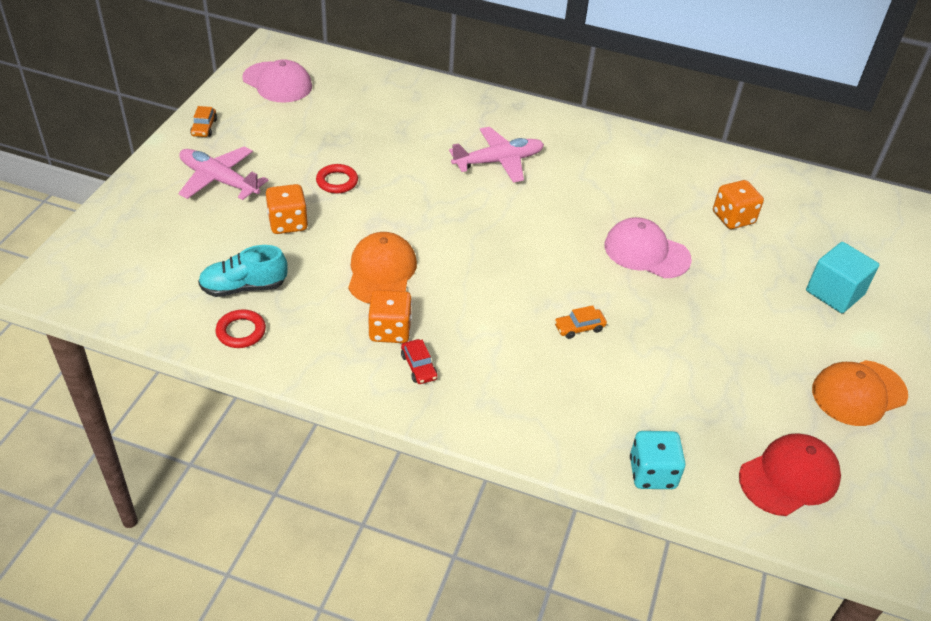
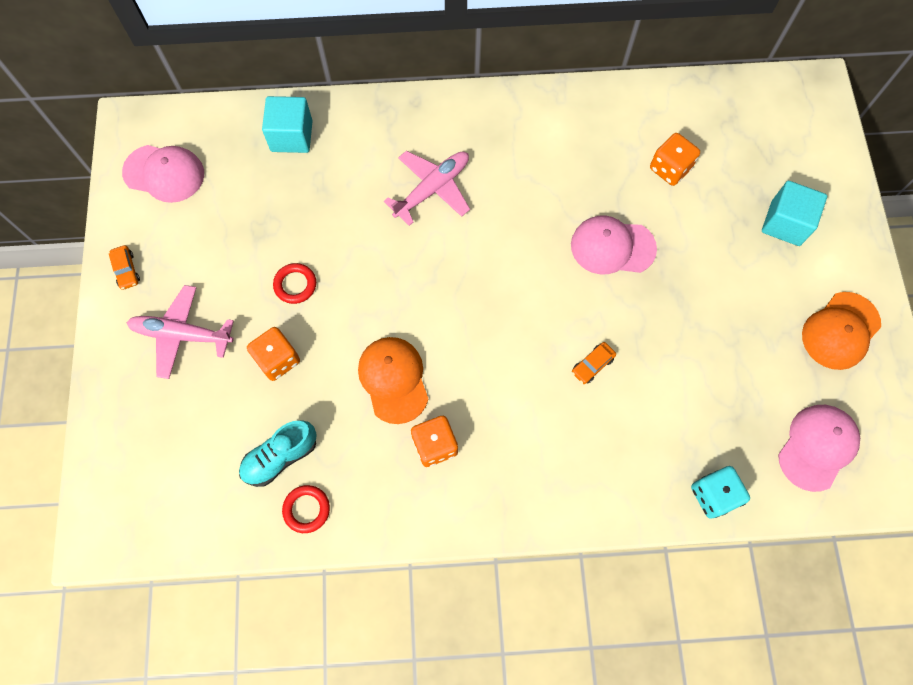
camera: 20 degrees left, 25 degrees up
red car [401,339,438,384] -> none
red cap [739,433,841,516] -> pink cap [778,405,860,492]
none -> turquoise cube [262,96,313,153]

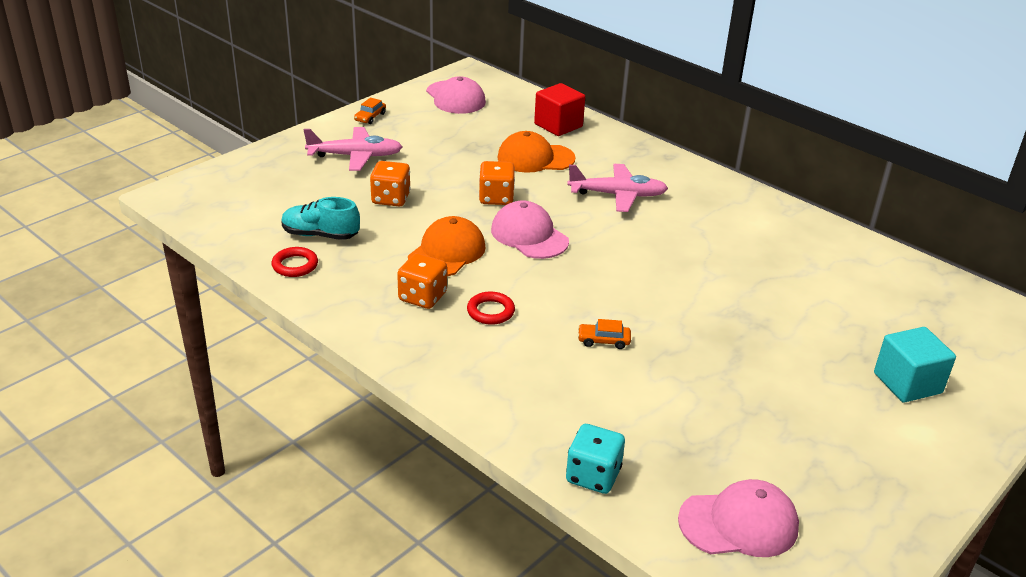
camera: 45 degrees right, 35 degrees down
pink plane [126,285,234,379] -> pink plane turned 120 degrees clockwise [304,127,402,171]
turquoise cube [262,96,313,153] -> red cube [534,83,585,136]
red ring [273,263,316,304] -> red ring moved to [467,291,515,325]
pink cap [571,215,657,275] -> pink cap moved to [491,200,569,259]
orange dice [650,133,700,186] -> orange dice moved to [479,161,515,205]
orange cap [802,292,881,370] -> orange cap moved to [497,131,576,173]

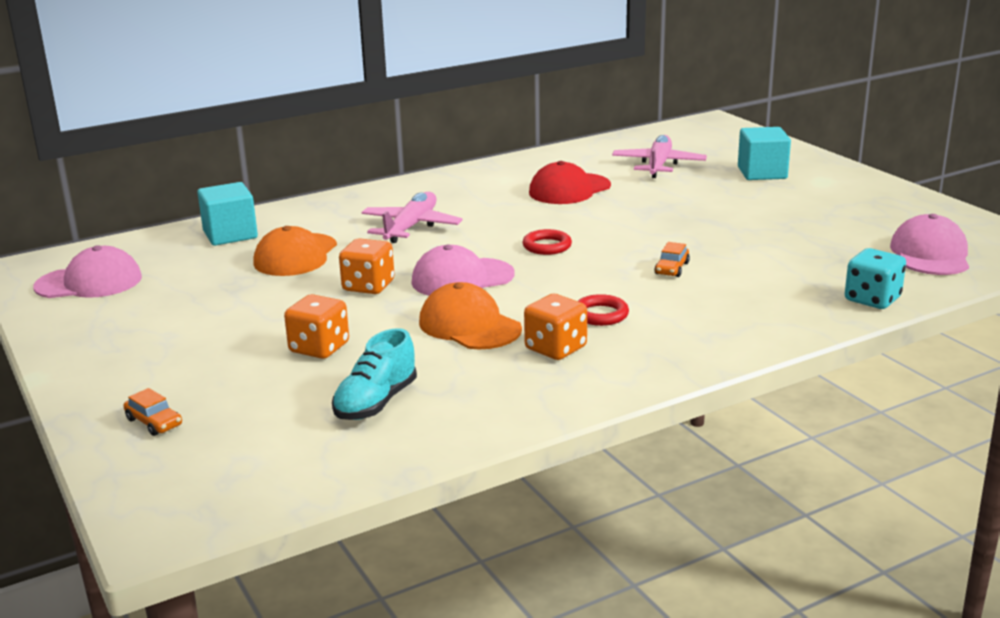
camera: 70 degrees left, 10 degrees down
red ring [272,247,318,277] -> red ring moved to [523,229,572,255]
pink plane [304,127,402,171] -> pink plane moved to [612,135,707,178]
orange car [354,98,386,124] -> orange car moved to [123,388,182,436]
red cube [534,83,585,136] -> turquoise cube [197,182,258,246]
none -> red cap [529,161,611,204]

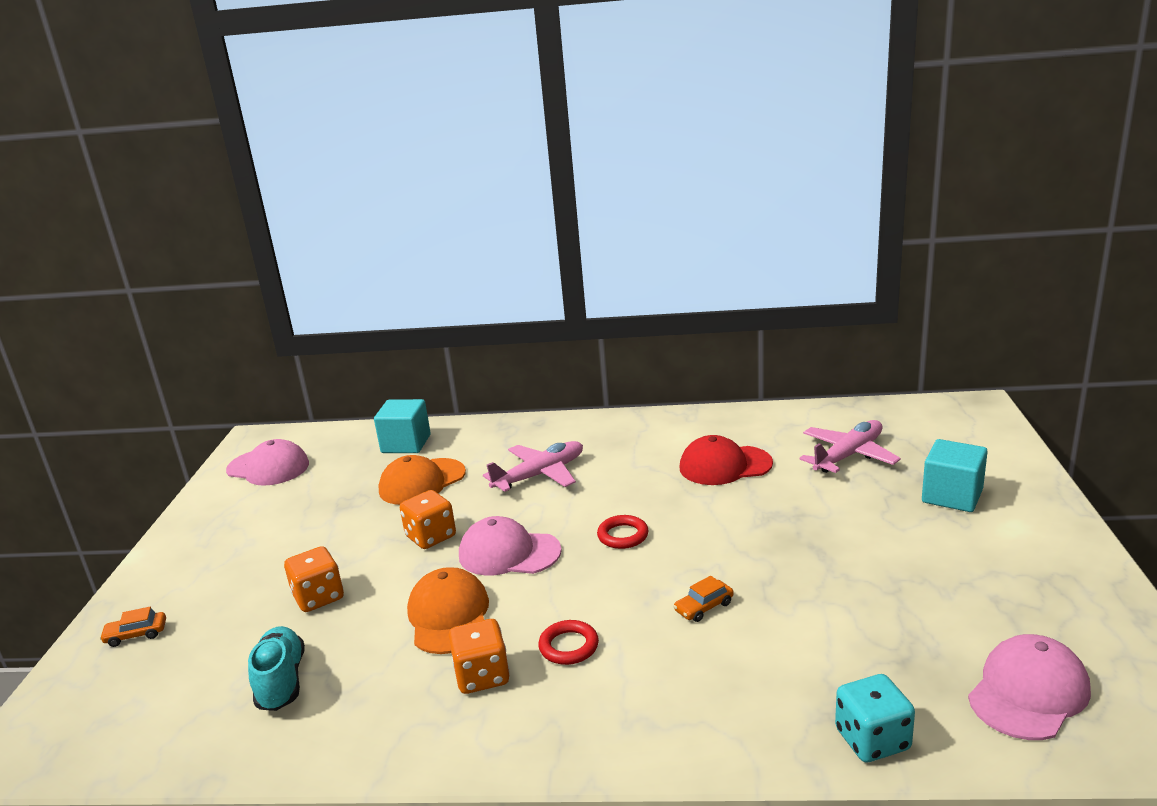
camera: 35 degrees right, 0 degrees up
orange car [123,388,182,436] -> orange car turned 90 degrees clockwise [100,607,166,647]
turquoise shoe [332,328,417,420] -> turquoise shoe turned 105 degrees clockwise [248,626,305,711]

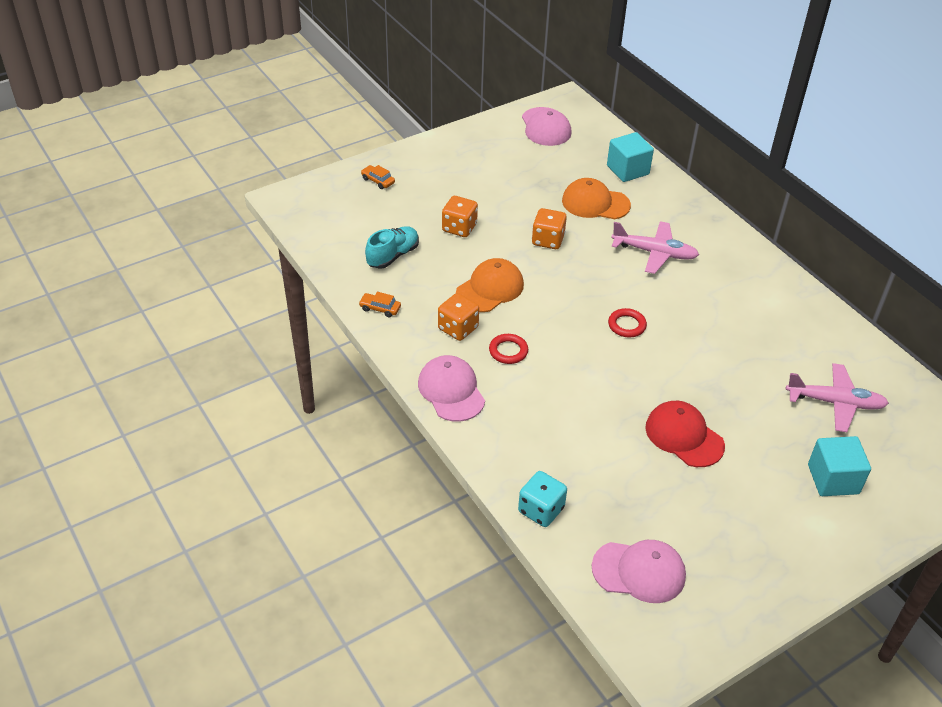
camera: 50 degrees right, 20 degrees up
pink cap [459,516,562,575] -> pink cap moved to [418,355,485,422]
orange car [673,576,734,622] -> orange car moved to [359,292,401,318]
red cap [679,435,773,485] -> red cap moved to [645,401,725,467]

